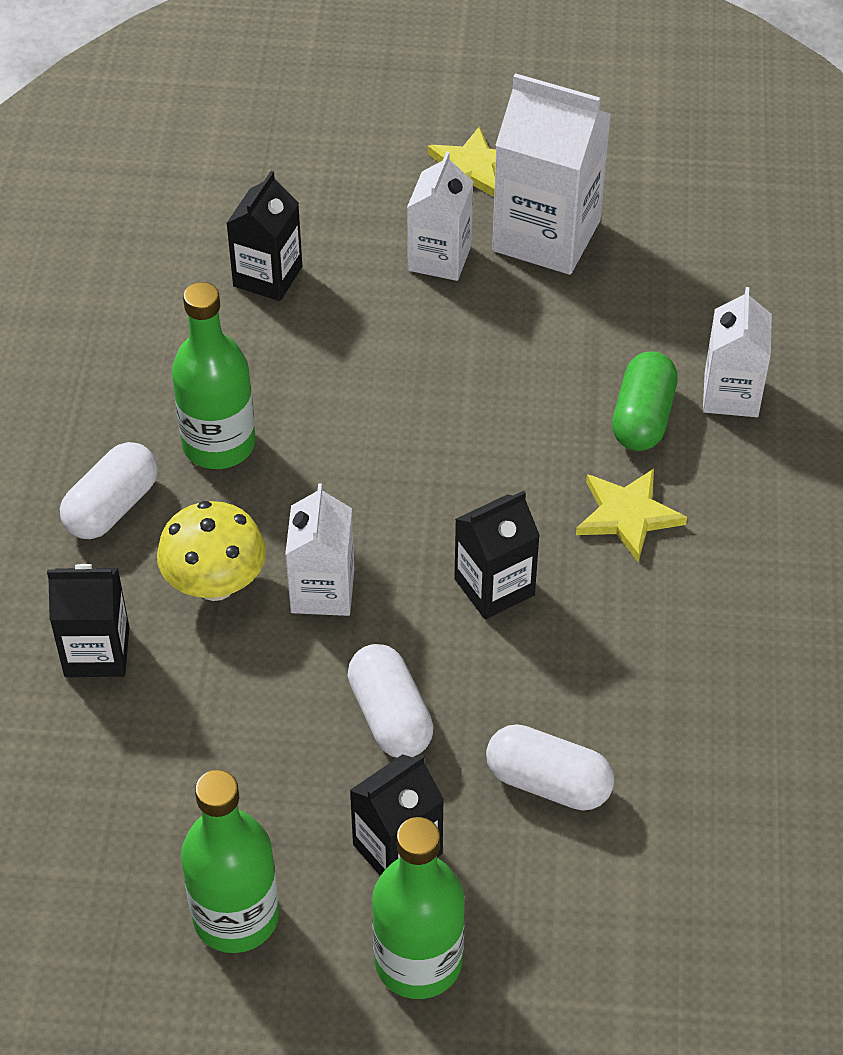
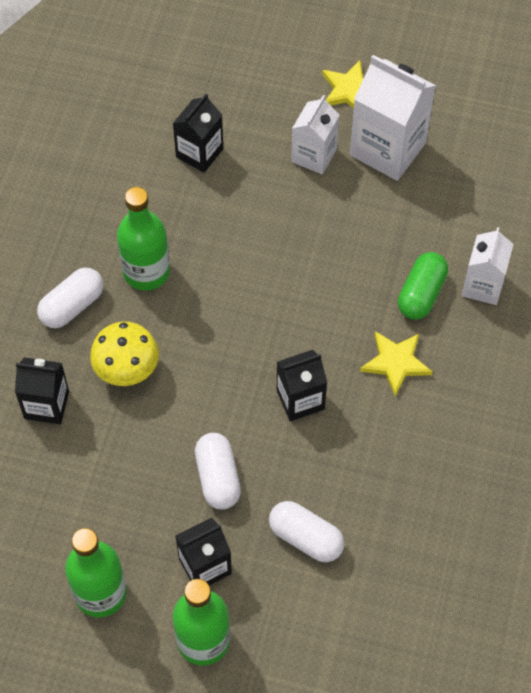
camera: 10 degrees right, 10 degrees up
white carton [285,483,354,616] -> none

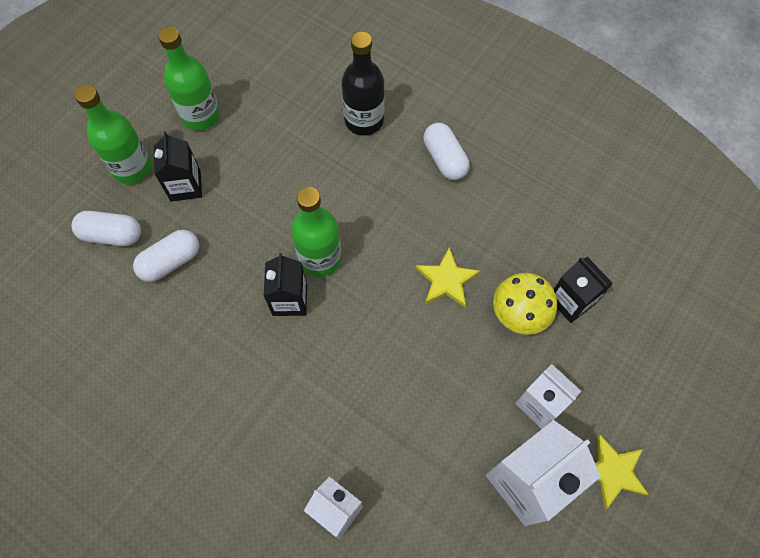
camera: 110 degrees right, 5 degrees up
black carton [15,357,69,424] -> black bottle [341,32,385,136]
yellow mushroom [90,322,159,386] -> yellow mushroom moved to [493,273,557,335]
green bottle [117,187,170,290] -> green bottle moved to [291,187,342,277]
white capsule [195,433,241,510] -> white capsule moved to [72,211,141,246]
yellow star [360,331,432,397] -> yellow star moved to [416,247,480,307]
green capsule [398,252,448,320] -> none

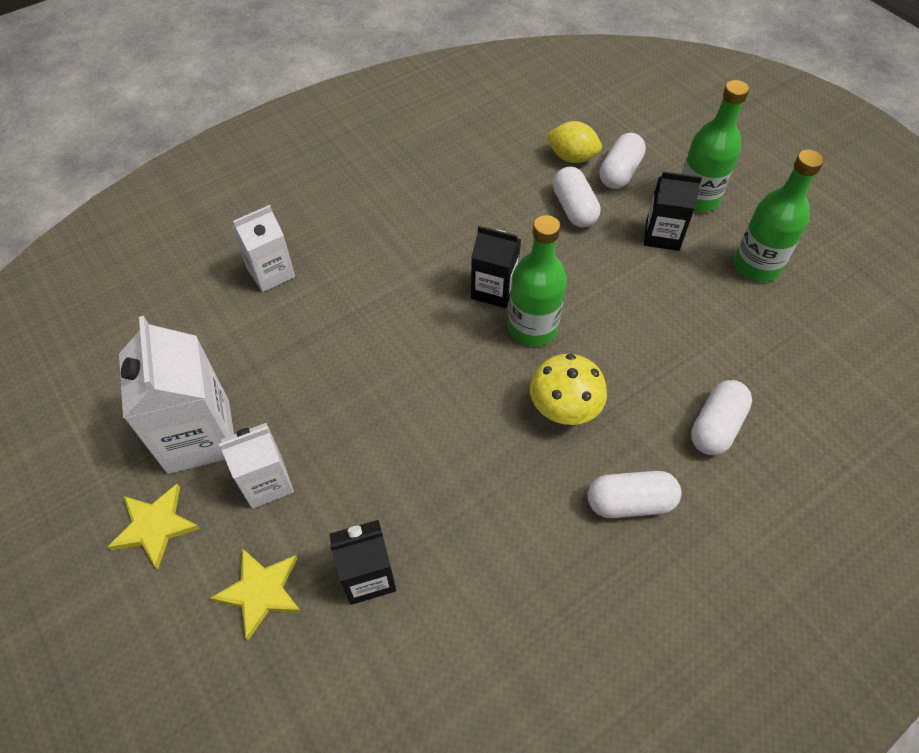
camera: 110 degrees right, 10 degrees down
black bottle [341,32,385,136] -> white capsule [691,380,752,455]
yellow star [416,247,480,307] -> yellow star moved to [210,548,302,640]
yellow mushroom [493,273,557,335] -> yellow mushroom moved to [530,354,607,425]
none -> yellow lemon [546,121,602,163]

